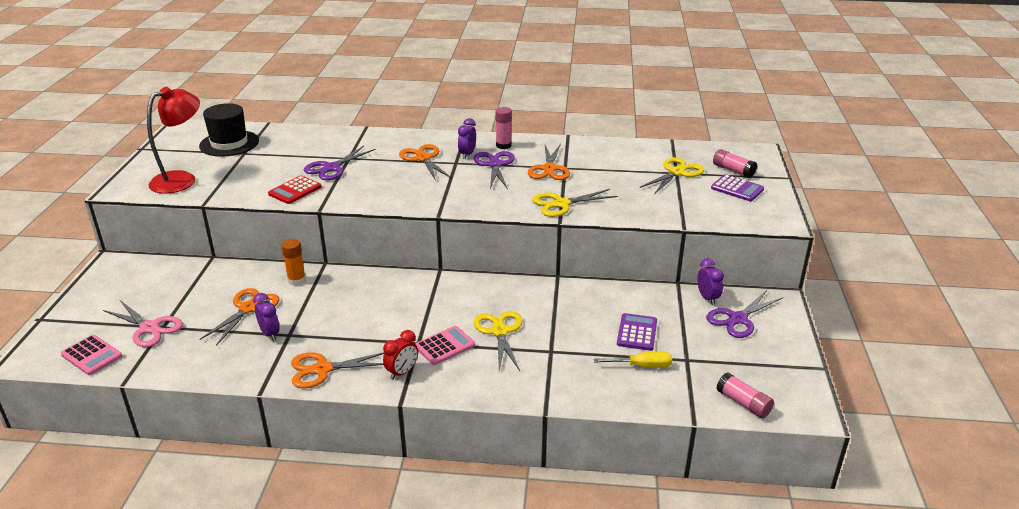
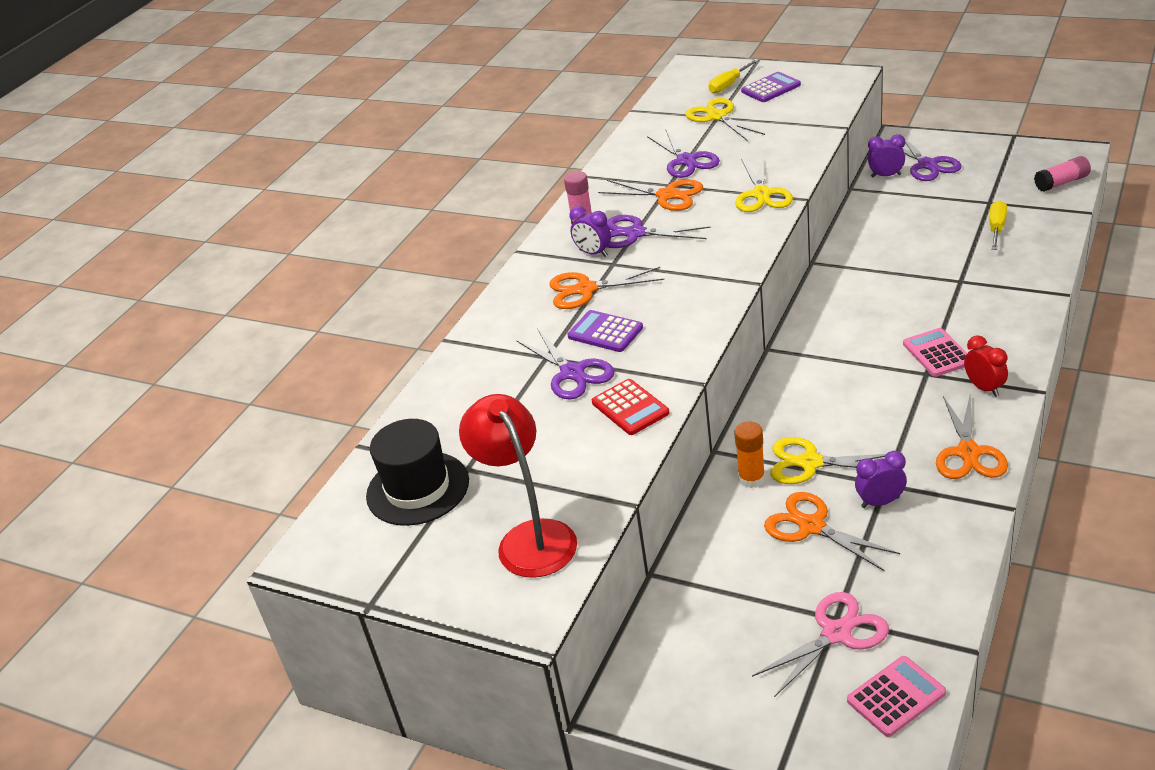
camera: 65 degrees left, 5 degrees up
yellow scissors [474,311,523,371] -> yellow scissors moved to [770,437,886,484]
purple calculator [617,313,657,351] -> purple calculator moved to [567,310,643,352]
pink glue stick [713,149,757,178] -> yellow screwdriver [708,59,759,94]
none -> purple scissors [647,130,720,178]

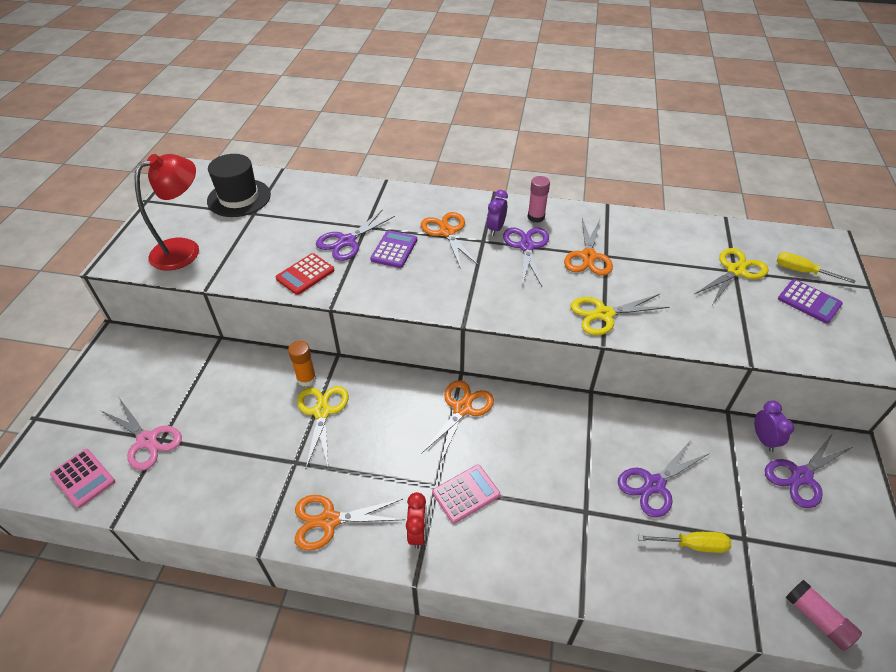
camera: 70 degrees right, 10 degrees up
purple scissors [647,130,720,178] -> purple scissors moved to [618,439,710,518]
orange scissors [764,492,900,571] -> orange scissors moved to [421,380,494,464]
purple clock [855,451,907,508] -> none
red clock [964,335,1008,397] -> red clock turned 45 degrees counterclockwise [406,492,427,549]

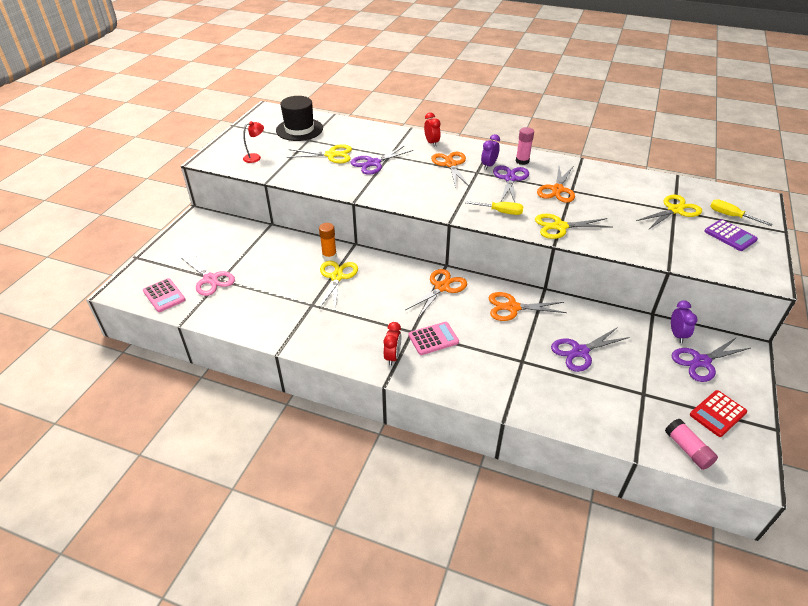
camera: 10 degrees right, 5 degrees down
red lamp [135,154,199,271] -> red lamp [243,121,264,163], size x0.49
red calculator [276,253,335,295] -> red calculator moved to [690,390,747,437]
orange scissors [295,495,405,551] -> orange scissors moved to [489,292,567,321]
purple calculator [370,230,417,268] -> none
yellow screwdriver [638,532,731,553] -> yellow screwdriver moved to [465,201,524,215]
none -> yellow scissors [287,144,352,163]
none -> red clock [424,112,441,147]

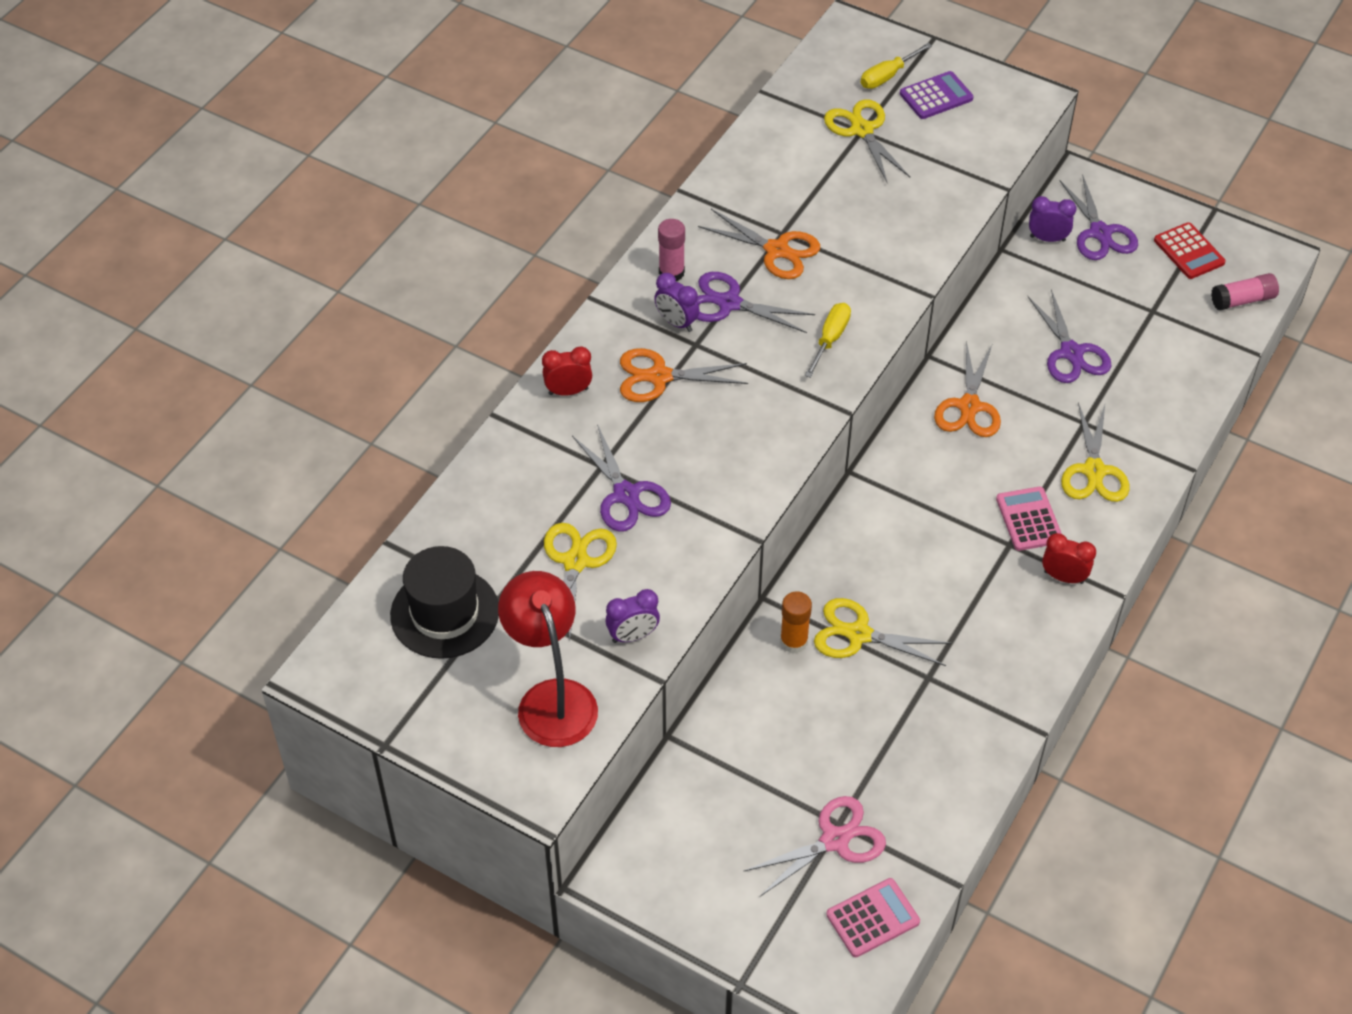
camera: 80 degrees left, 10 degrees up
red lamp [243,121,264,163] -> red lamp [498,571,598,747], size x2.03
orange scissors [405,269,467,318] -> none
yellow scissors [535,214,613,239] -> yellow scissors moved to [1061,402,1130,502]
none -> purple clock [606,589,660,643]

